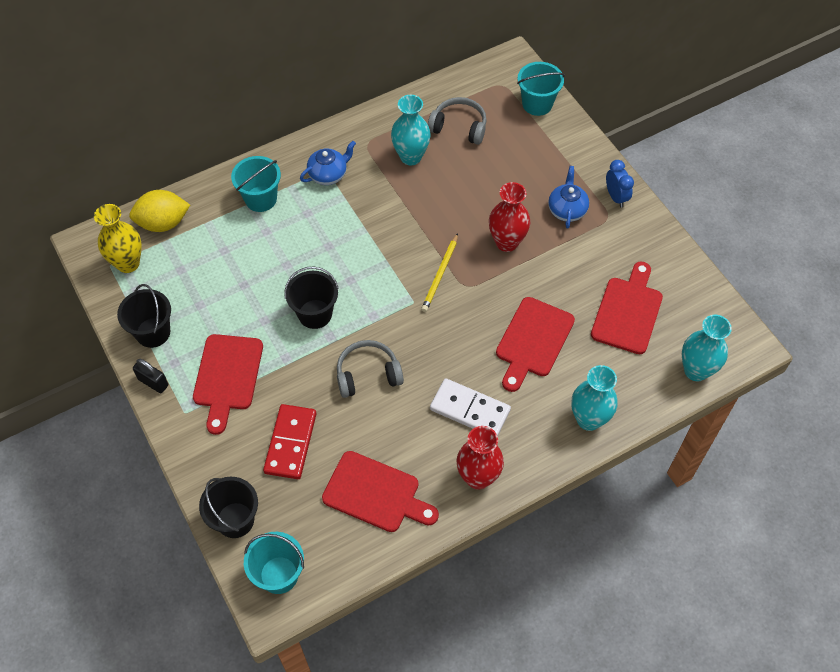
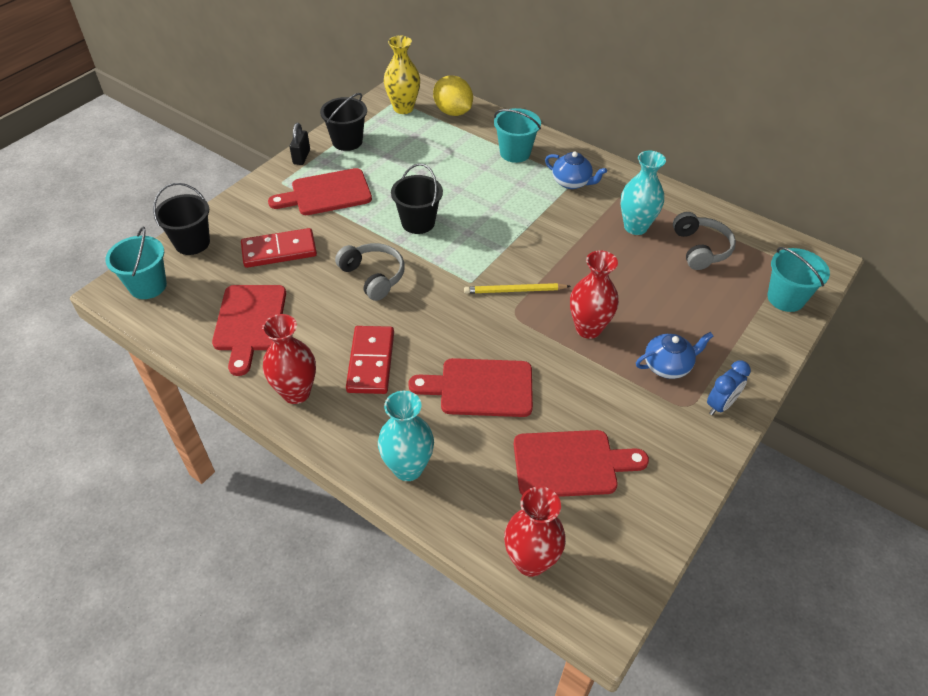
camera: 65 degrees right, 10 degrees down
white domino [430,378,511,436] -> red domino [346,326,394,394]
turquoise vase [682,315,732,381] -> red vase [504,486,566,577]

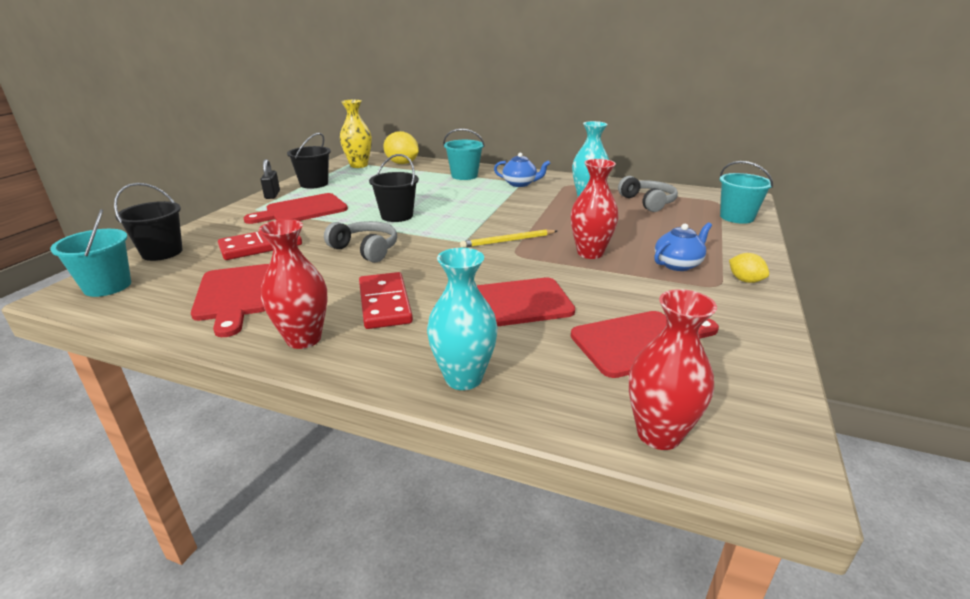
camera: 15 degrees left, 20 degrees down
blue clock [707,361,751,415] -> yellow lemon [729,253,769,283]

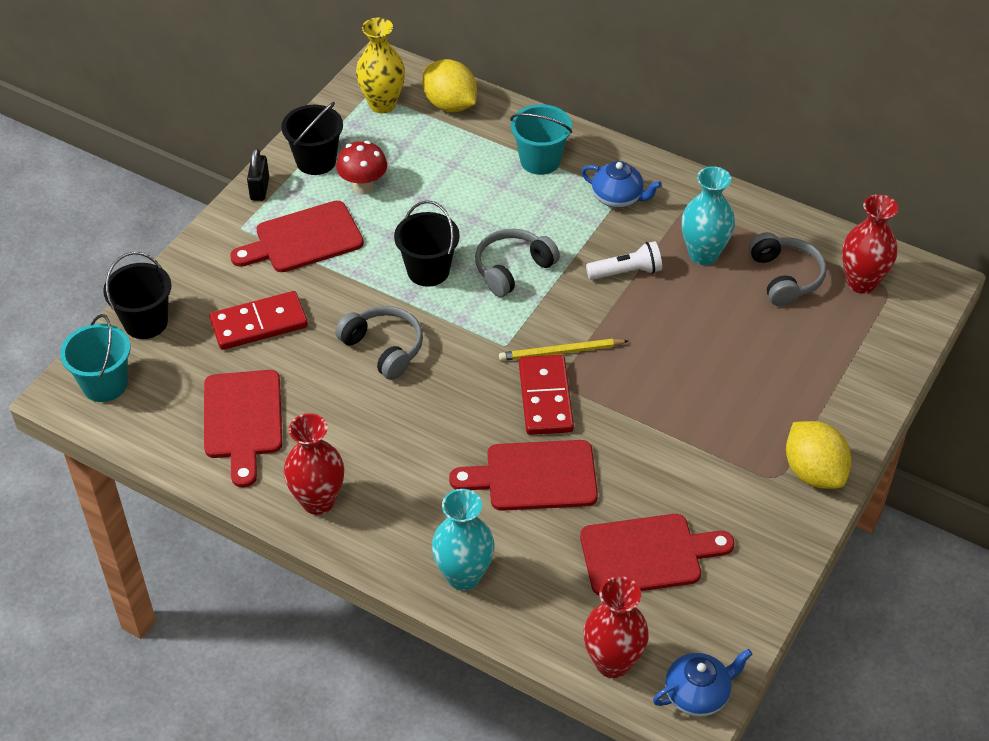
camera: 10 degrees right, 20 degrees up
red domino [359,272,413,329] -> red domino moved to [519,355,574,435]
red vase [571,159,619,259] -> red vase moved to [842,194,898,294]
blue teapot [654,222,712,271] -> blue teapot moved to [653,649,752,717]
turquoise bucket [720,161,773,224] -> none
yellow lemon [729,253,769,283] -> yellow lemon [786,421,852,489], size x1.79
none -> red mushroom [336,141,387,195]
none -> grey headphones [475,229,560,297]
none -> white flashlight [586,241,662,280]

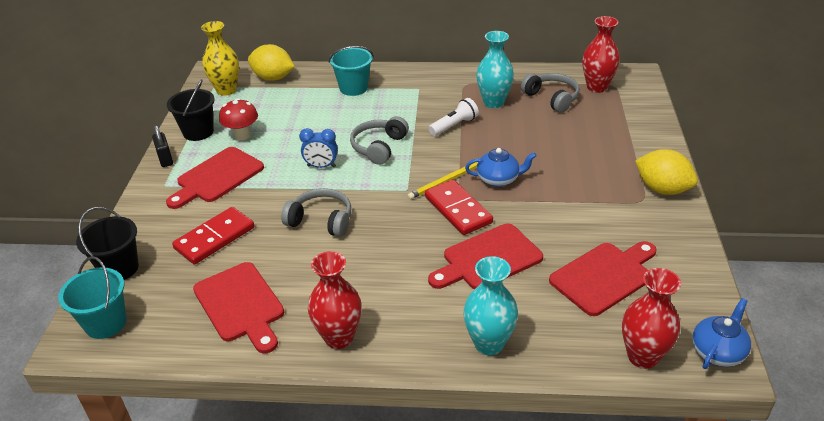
camera: 25 degrees left, 10 degrees down
black bucket [394,200,460,287] -> blue clock [299,128,338,168]
blue teapot [581,161,662,208] -> blue teapot moved to [465,148,537,187]

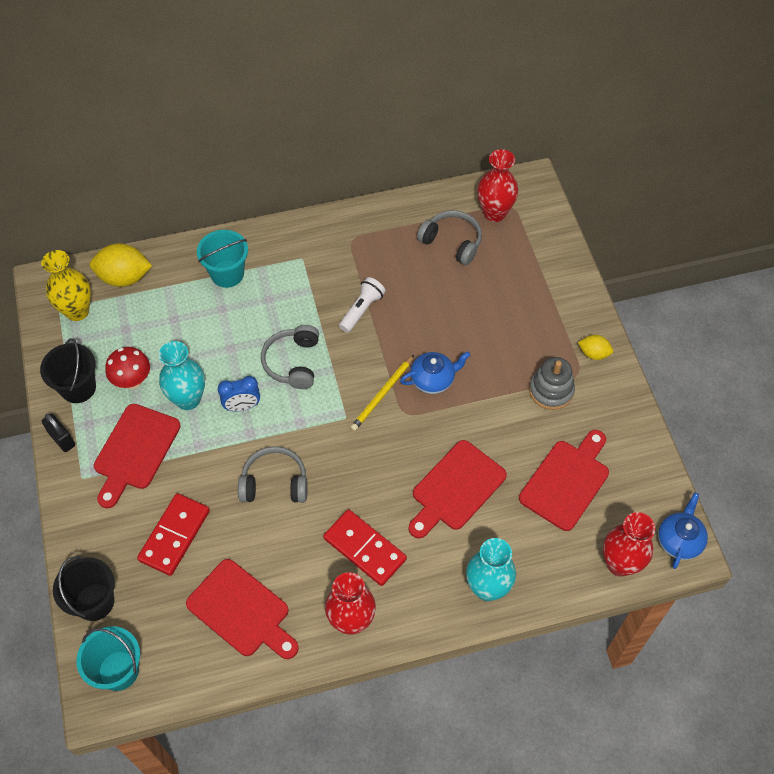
camera: 20 degrees left, 20 degrees up
red domino [425,180,493,235] -> red domino moved to [323,509,407,586]
turquoise vase [476,31,514,108] -> turquoise vase moved to [159,341,205,410]
yellow lemon [635,149,698,195] -> yellow lemon [578,335,613,360], size x0.56
none -> grey stacking toy [529,357,575,410]

